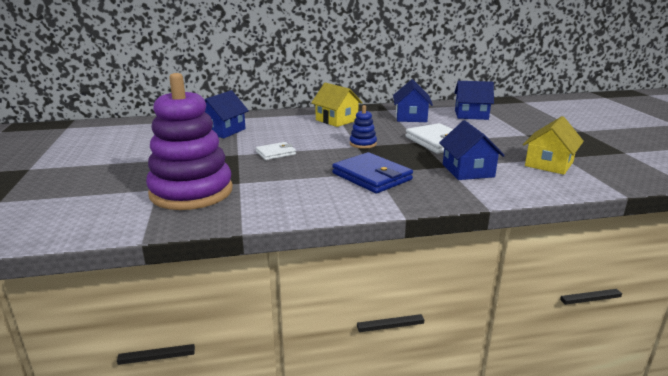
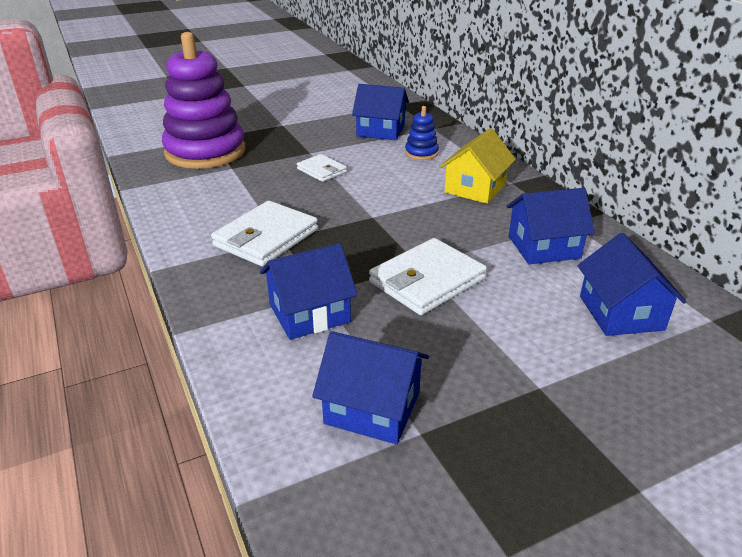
camera: 75 degrees right, 10 degrees up
blue wallet [332,152,413,193] -> white wallet [211,201,318,266]
blue stacking toy [350,105,377,149] -> blue stacking toy moved to [405,106,439,160]
yellow house [523,116,584,175] -> blue house [312,331,429,444]

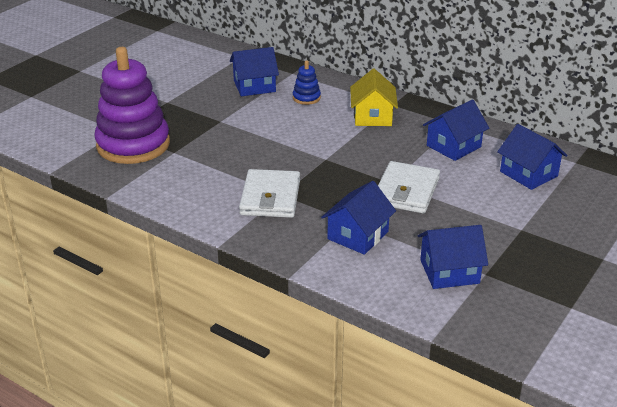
camera: 30 degrees left, 0 degrees up
white wallet [297,154,347,182] -> none

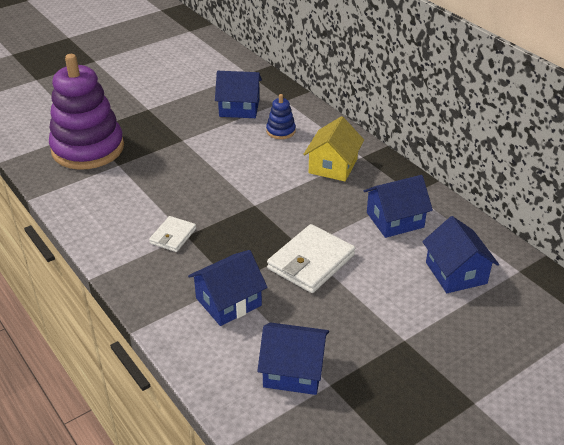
camera: 20 degrees right, 5 degrees up
white wallet [239,169,300,218] -> white wallet [149,216,196,252], size x0.57

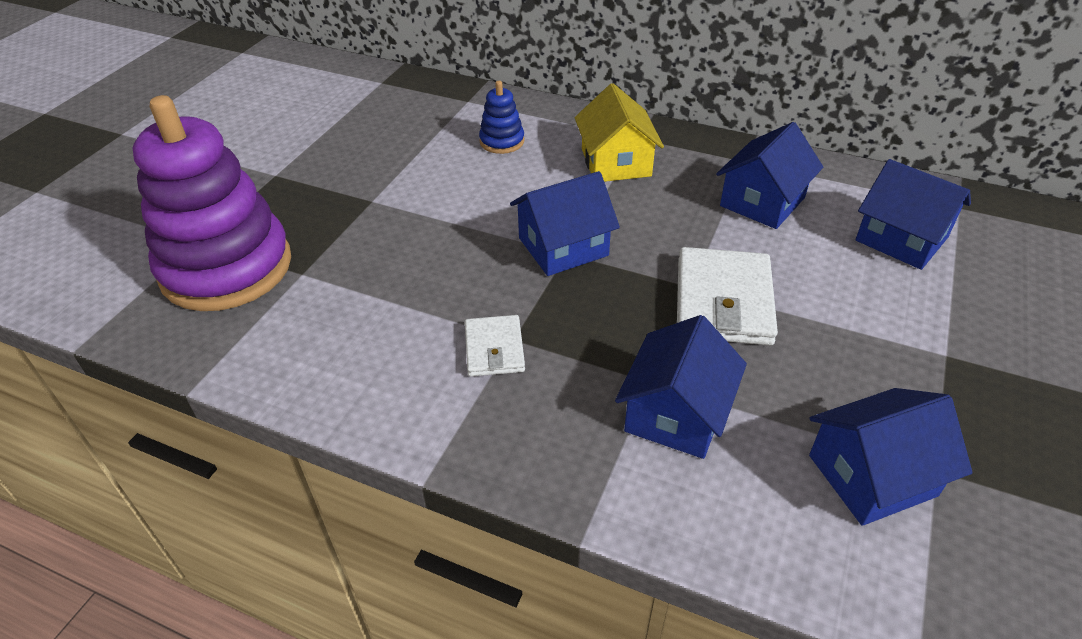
camera: 30 degrees left, 5 degrees up
blue house [215,71,262,118] -> blue house moved to [510,171,620,276]

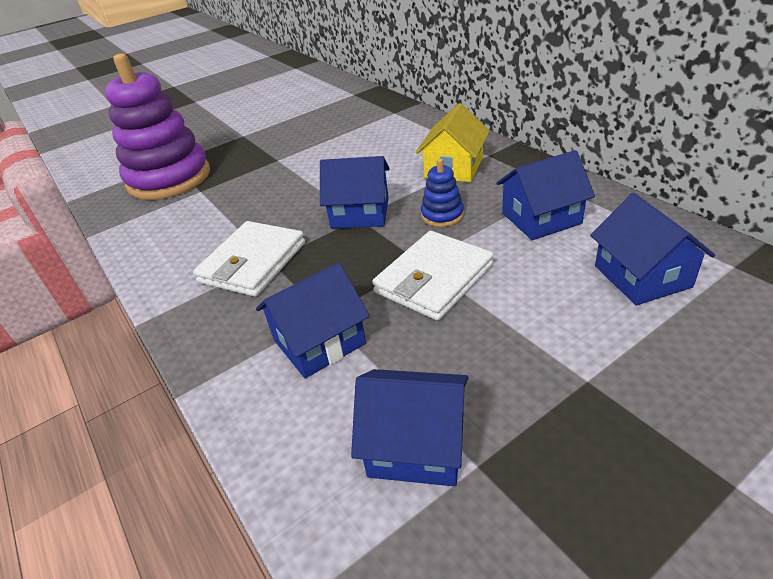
camera: 35 degrees right, 5 degrees down
white wallet [465,315,525,377] -> white wallet [193,221,305,297], size x1.75
blue stacking toy [479,81,525,154] -> blue stacking toy moved to [421,158,464,227]

